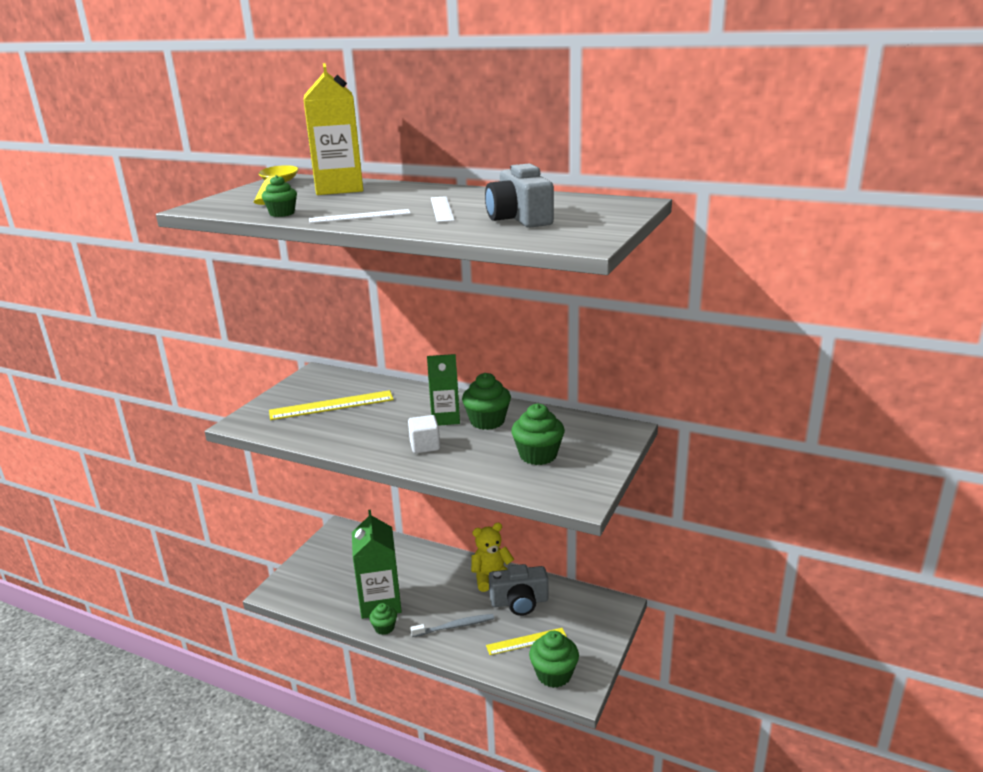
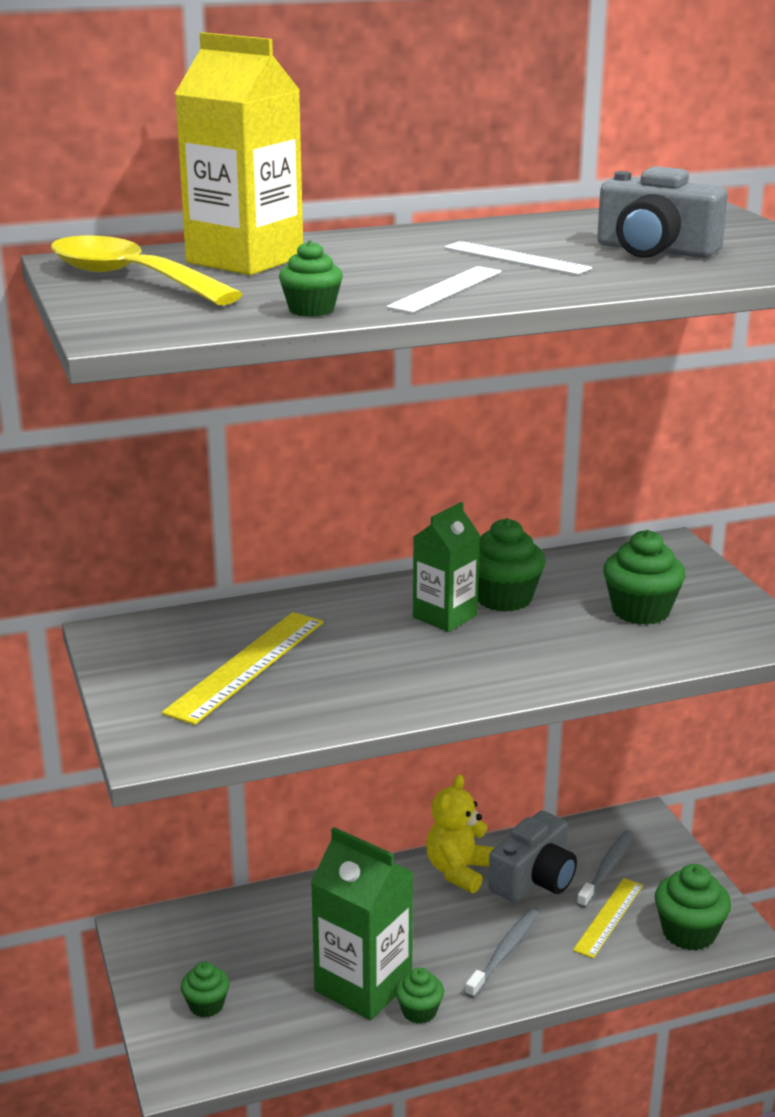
camera: 45 degrees left, 0 degrees up
white cube [408,415,440,453] -> none
none -> green cupcake [181,962,230,1018]
none -> grey toothbrush [577,830,634,908]

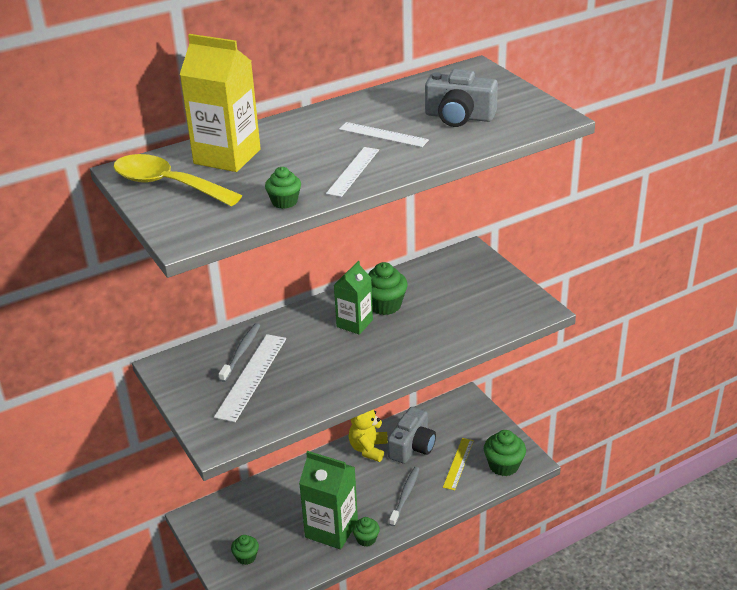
camera: 10 degrees left, 10 degrees up
yellow ruler [162,612,324,725] -> white ruler [214,334,286,422]
grey toothbrush [577,830,634,908] -> grey toothbrush moved to [219,323,260,382]
green cupcake [603,530,686,625] -> none

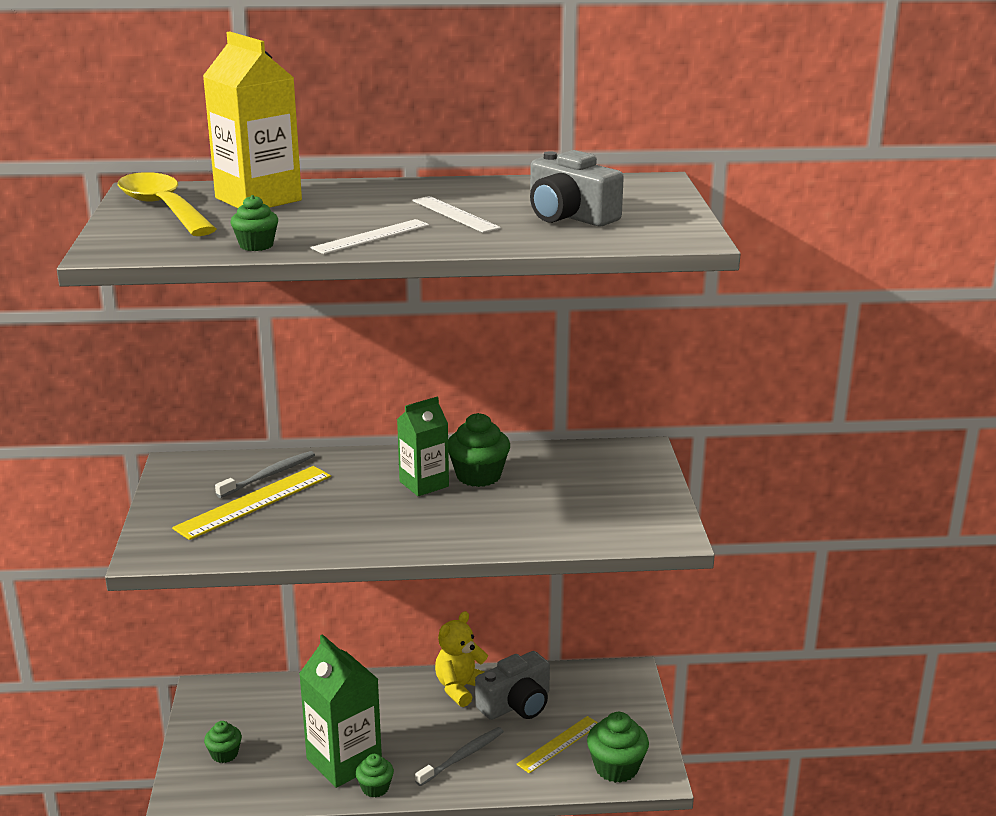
camera: 25 degrees right, 10 degrees down
white ruler [214,334,286,422] -> yellow ruler [172,466,331,540]

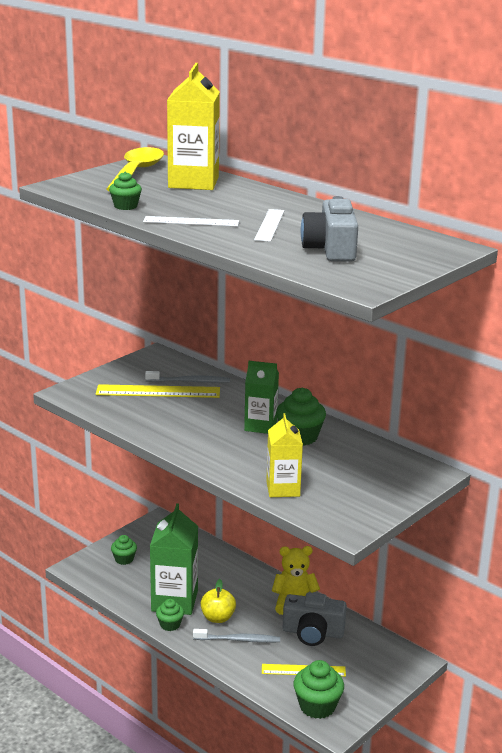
camera: 45 degrees right, 0 degrees up
none -> yellow apple [201,579,236,623]
none -> yellow carton [266,413,303,497]

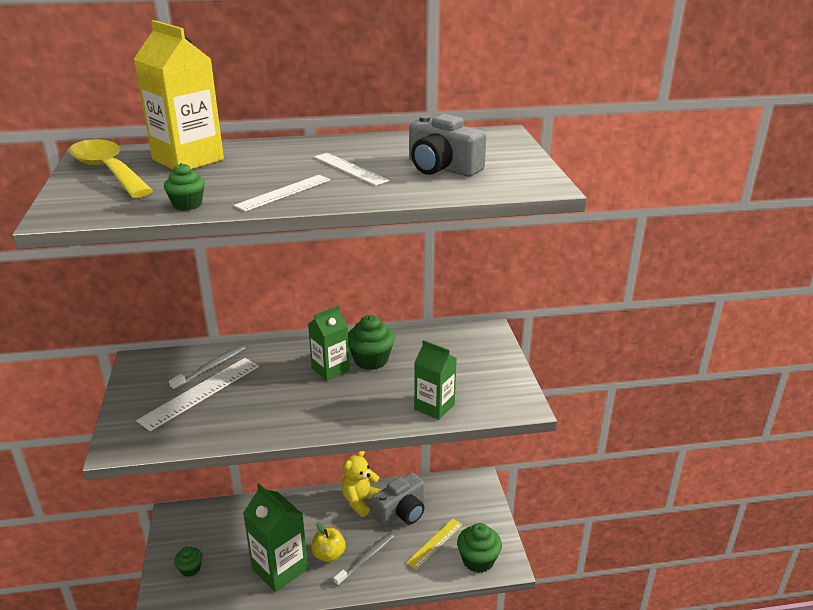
camera: 50 degrees left, 5 degrees up
yellow ruler [96,384,220,398] -> white ruler [136,358,259,431]
green cupcake [156,599,184,631] -> none
yellow carton [266,413,303,497] -> green carton [414,340,457,420]

